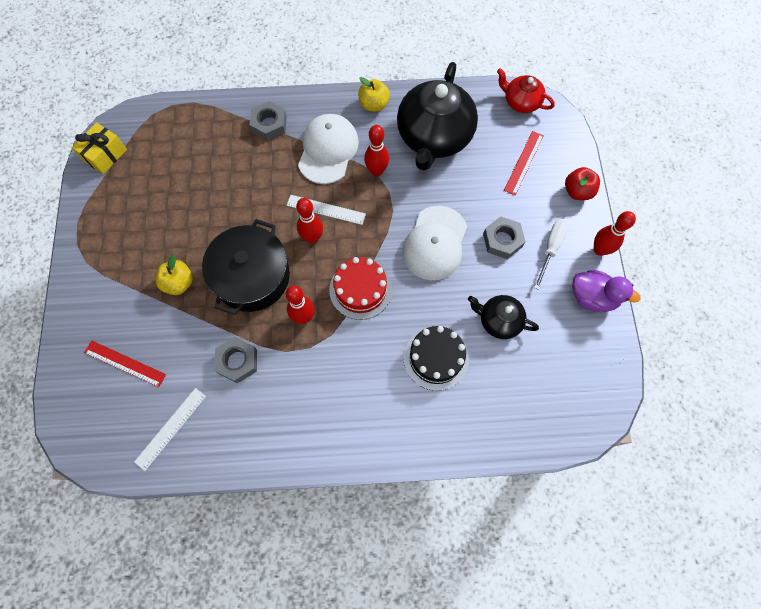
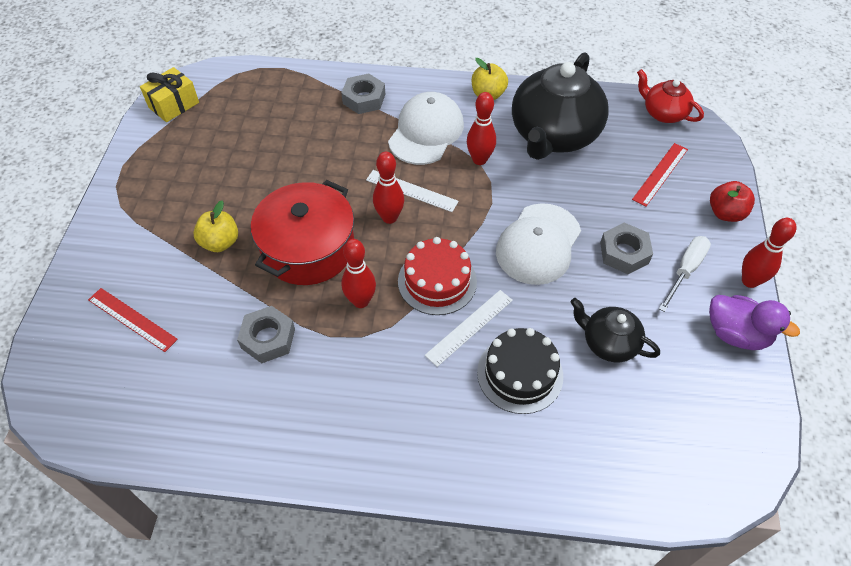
camera: 10 degrees right, 15 degrees down
white ruler [134,388,206,471] -> white ruler moved to [425,290,513,367]
black pot [202,219,290,315] -> red pot [251,180,354,285]

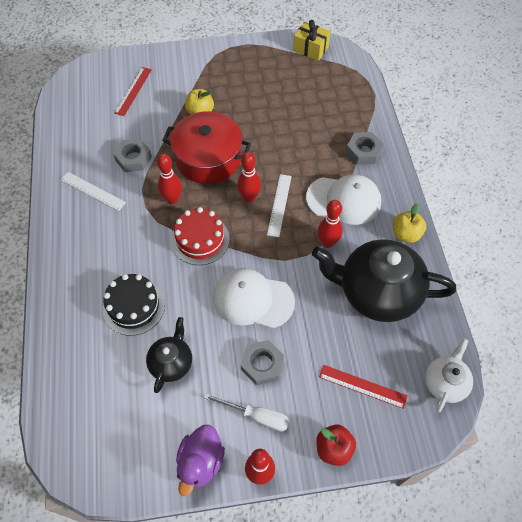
camera: 75 degrees right, 5 degrees up
white ruler [425,290,513,367] -> white ruler moved to [61,172,126,211]
red teapot [637,69,704,123] -> white teapot [425,338,473,412]

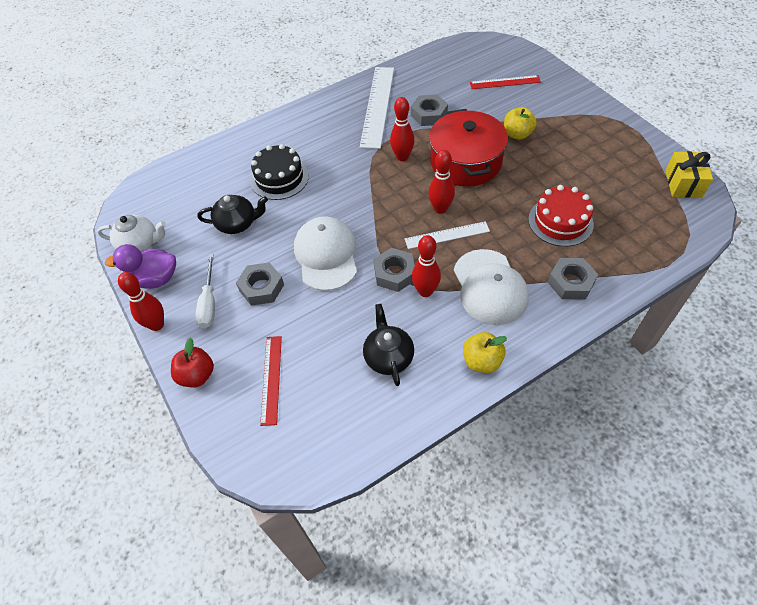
camera: 70 degrees right, 5 degrees down
white ruler [61,172,126,211] -> white ruler [360,67,394,149], size x1.75
red cake [171,207,230,265] -> red cake moved to [528,185,594,247]
black teapot [312,239,456,322] -> black teapot [363,304,414,386], size x0.51
white teapot [425,338,473,412] -> white teapot moved to [97,215,166,252]
none -> grey nut [373,248,415,292]

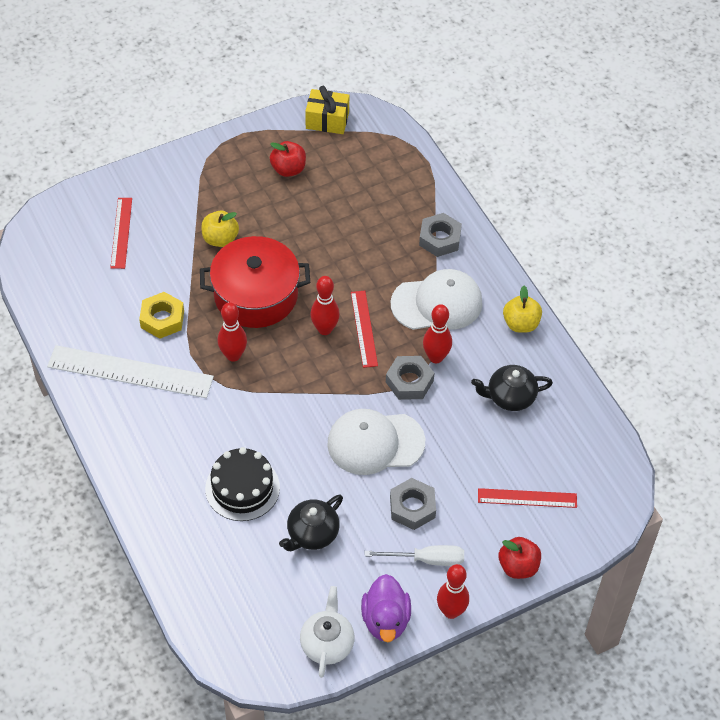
camera: 90 degrees left, 0 degrees up
black teapot [197,195,268,234] -> black teapot turned 135 degrees counterclockwise [279,495,343,551]
white ruler [405,221,490,249] -> red ruler [351,291,378,368]
grey nut [411,94,448,126] -> yellow nut [139,292,184,339]
red cake [528,185,594,247] -> none
none -> red apple [270,141,306,177]

